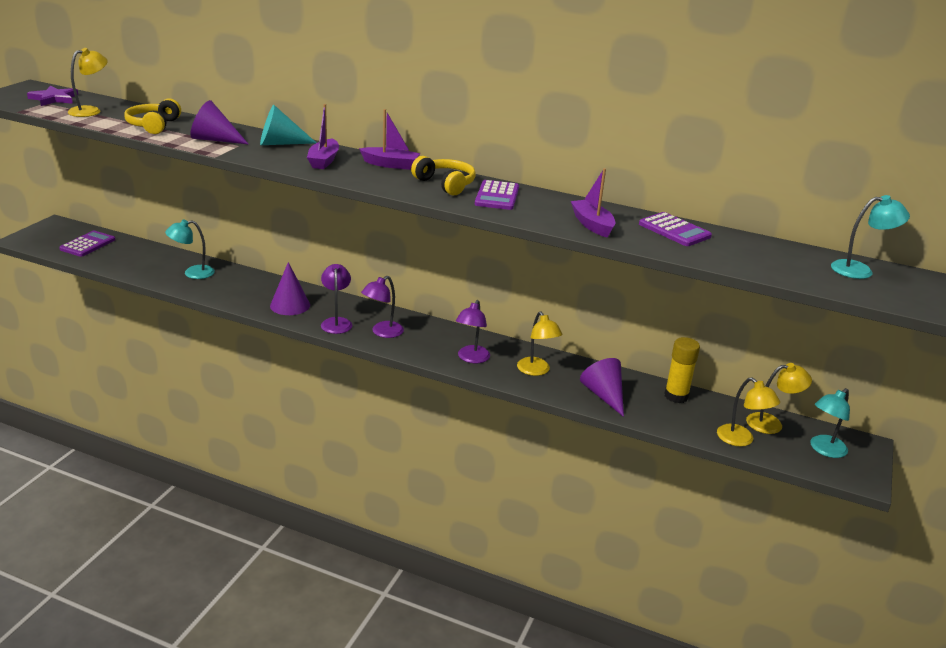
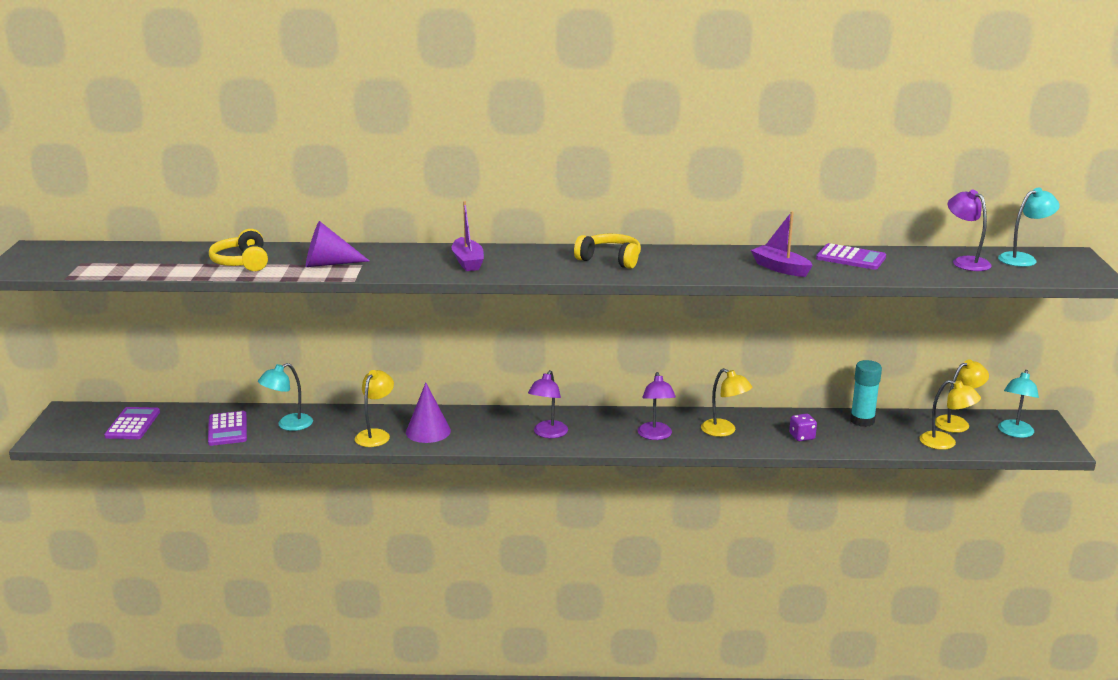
camera: 20 degrees left, 5 degrees down
purple star [27,86,78,106] -> none
yellow lamp [68,48,108,117] -> yellow lamp moved to [355,370,394,447]
turquoise cone [260,105,316,145] -> none
purple lamp [321,264,352,334] -> purple lamp moved to [948,189,992,271]
purple boat [359,109,420,170] -> none
purple calculator [475,180,519,210] -> purple calculator moved to [208,411,247,446]
purple cone [580,358,624,417] -> purple dice [789,414,817,441]
yellow glue stick [664,337,700,403] -> turquoise glue stick [850,360,882,427]

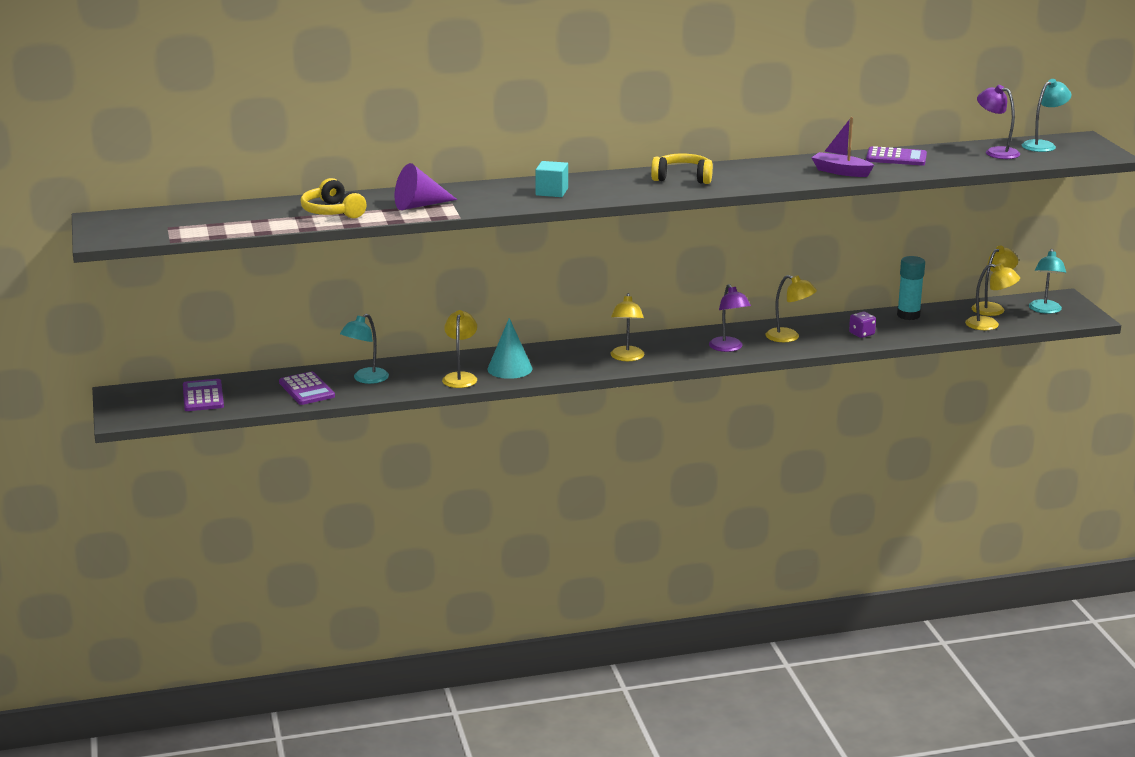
camera: 15 degrees left, 0 degrees up
purple cone [406,382,451,443] -> turquoise cone [487,318,532,379]
purple boat [452,201,484,271] -> turquoise cube [535,161,568,197]
purple lamp [528,370,568,438] -> yellow lamp [610,293,645,361]

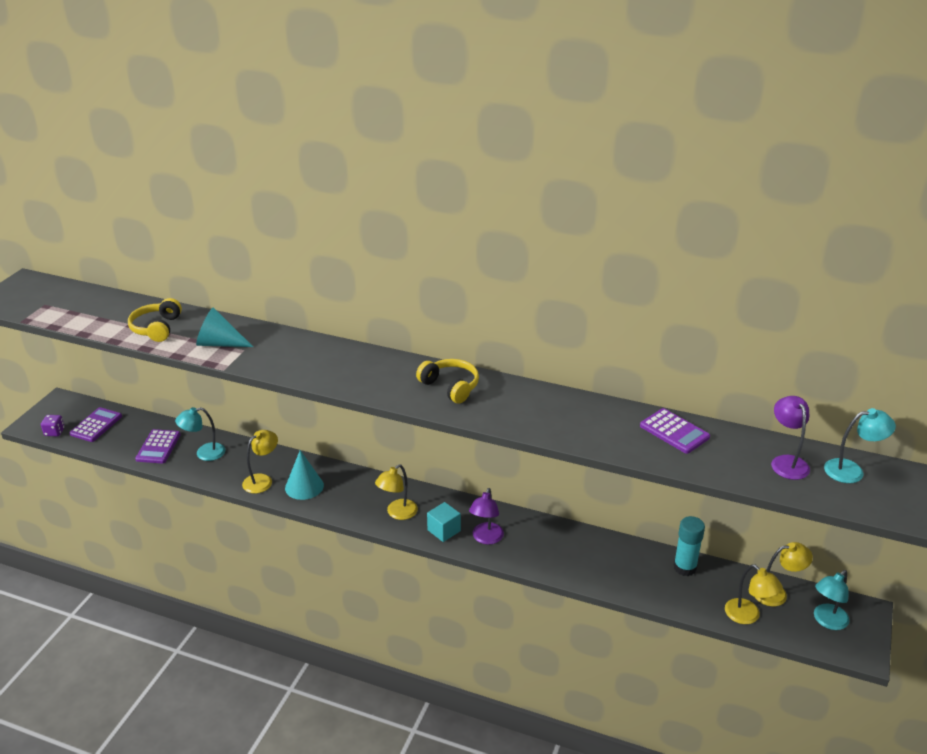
camera: 35 degrees right, 10 degrees up
purple cone [395,163,457,210] -> turquoise cone [196,308,253,347]
turquoise cube [535,161,568,197] -> turquoise cube moved to [427,502,461,542]
yellow lamp [766,275,817,342] -> none
purple boat [811,117,874,177] -> none
purple dice [849,312,876,338] -> purple dice moved to [41,415,65,436]

